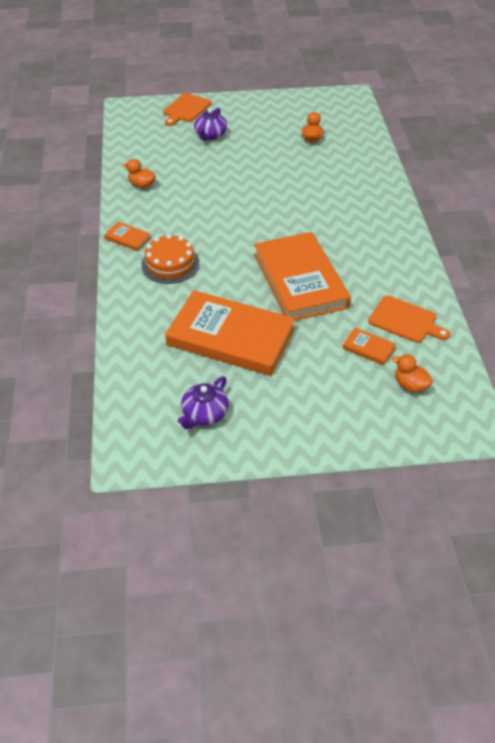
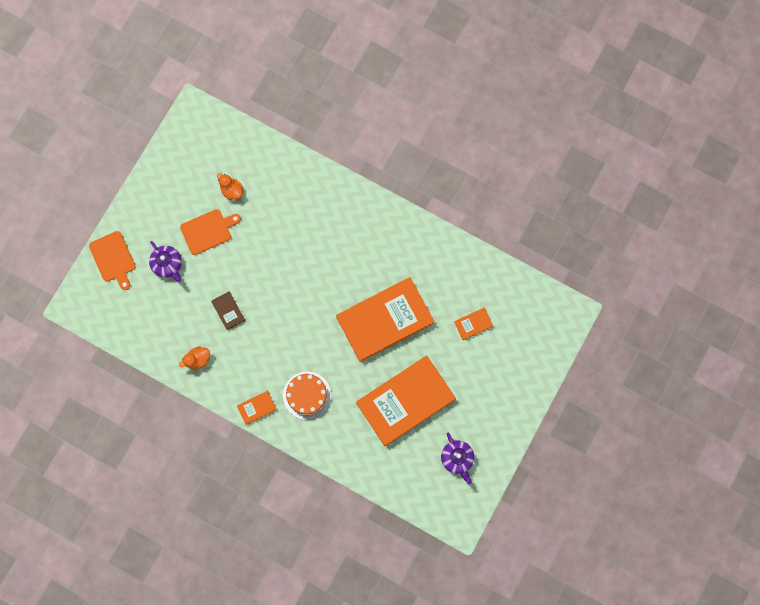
camera: 55 degrees left, 30 degrees up
orange book [254,232,351,321] -> orange book turned 45 degrees counterclockwise [336,277,434,362]
orange cutting board [368,295,450,343] -> orange cutting board moved to [180,209,241,255]
orange duck [392,354,433,392] -> none
none -> brown book [211,292,245,330]

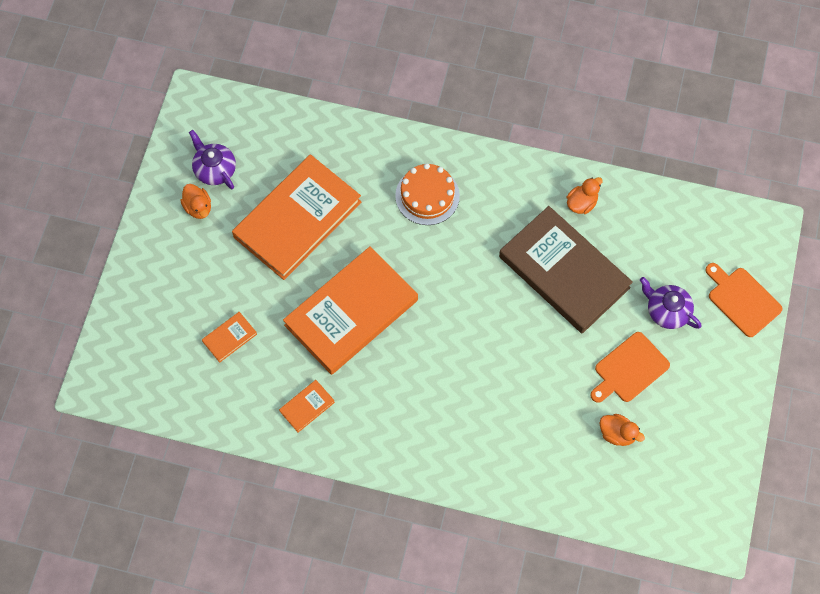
camera: 165 degrees right, 10 degrees down
brown book [211,292,245,330] -> brown book [499,206,633,334], size x2.50
orange book [237,391,277,425] -> orange book moved to [279,380,335,433]
none -> orange duck [180,184,211,219]

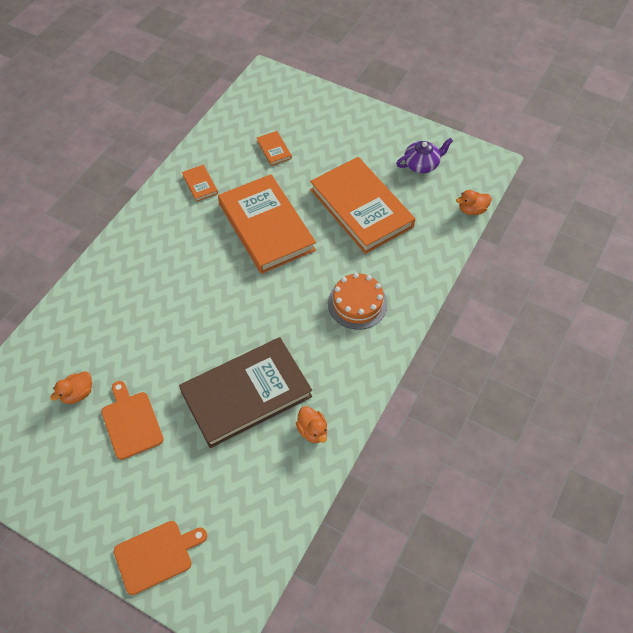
camera: 105 degrees right, 10 degrees down
orange duck [180,184,211,219] -> orange duck moved to [456,190,492,215]
purple teapot [640,277,701,329] -> none

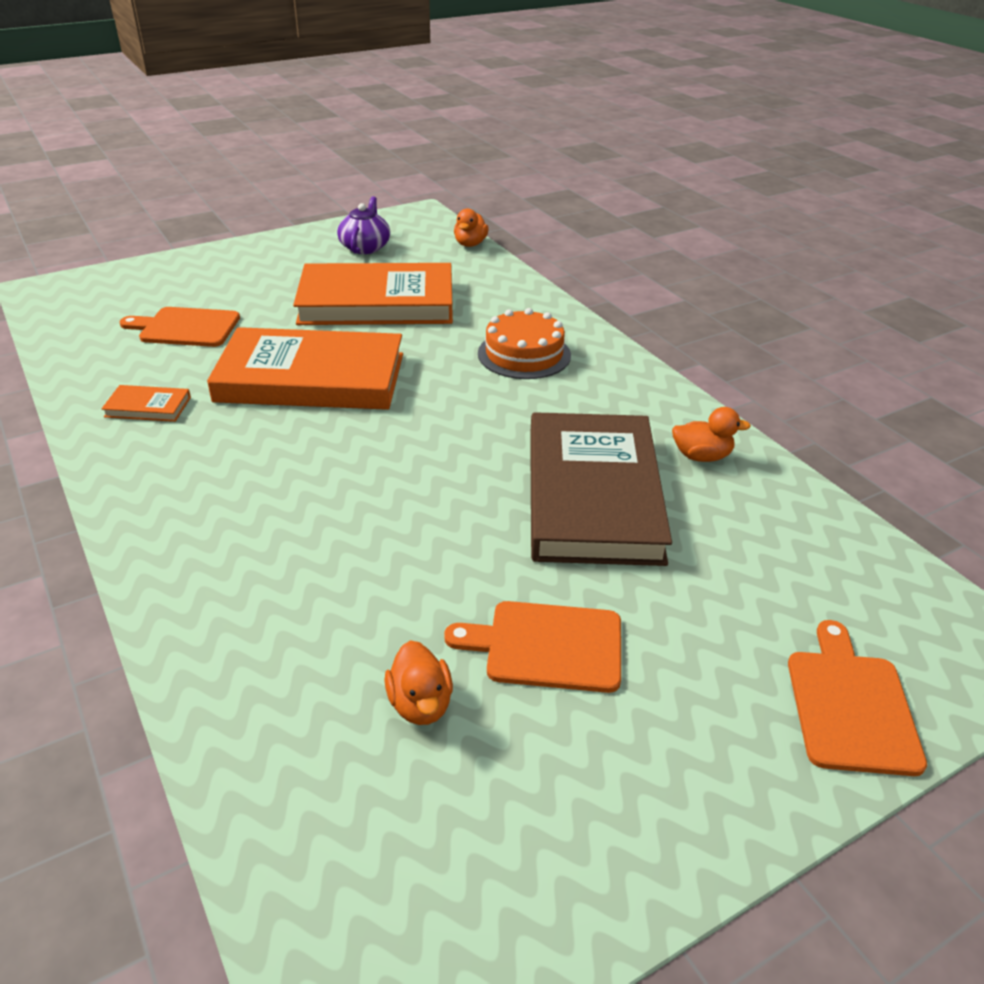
camera: 60 degrees left, 20 degrees down
orange book [257,131,292,166] -> orange cutting board [120,307,240,347]

